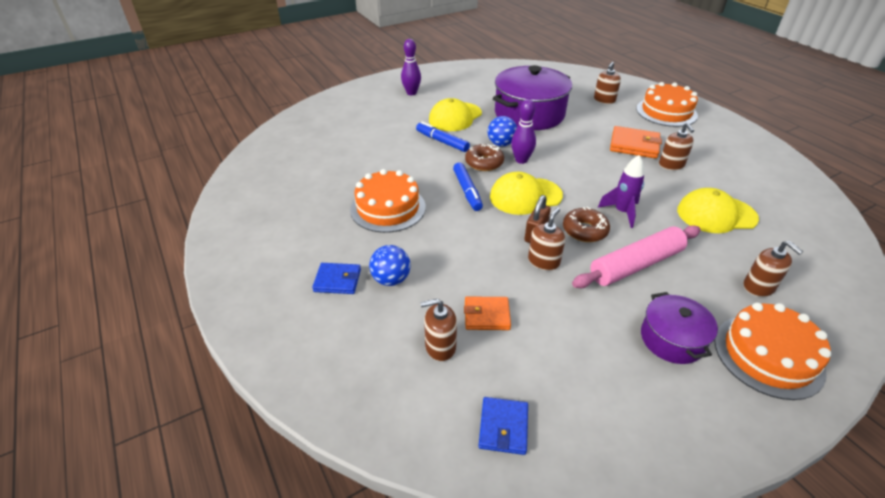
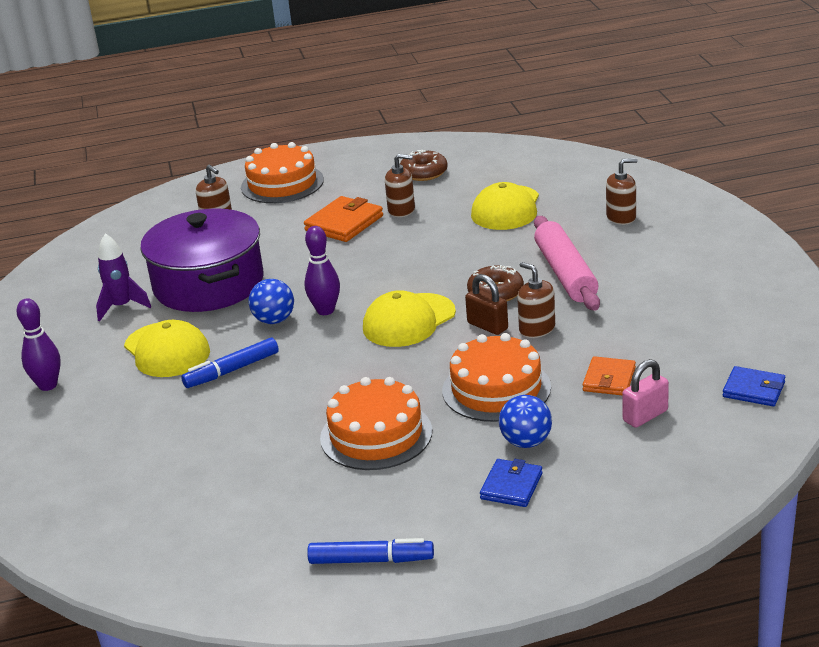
camera: 70 degrees left, 10 degrees down
brown soap dispenser [421,299,457,361] -> pink padlock [623,359,669,428]
blue marker [453,162,483,211] -> blue marker moved to [307,538,434,564]
brown donut [465,144,504,171] -> brown donut moved to [400,150,448,181]
yellow cap [490,172,563,215] -> yellow cap turned 45 degrees clockwise [363,290,456,347]
purple rocket [598,155,645,228] -> purple rocket moved to [96,233,151,322]
purple pot [641,292,718,364] -> none
orange cake [714,303,831,400] -> orange cake moved to [442,333,551,422]

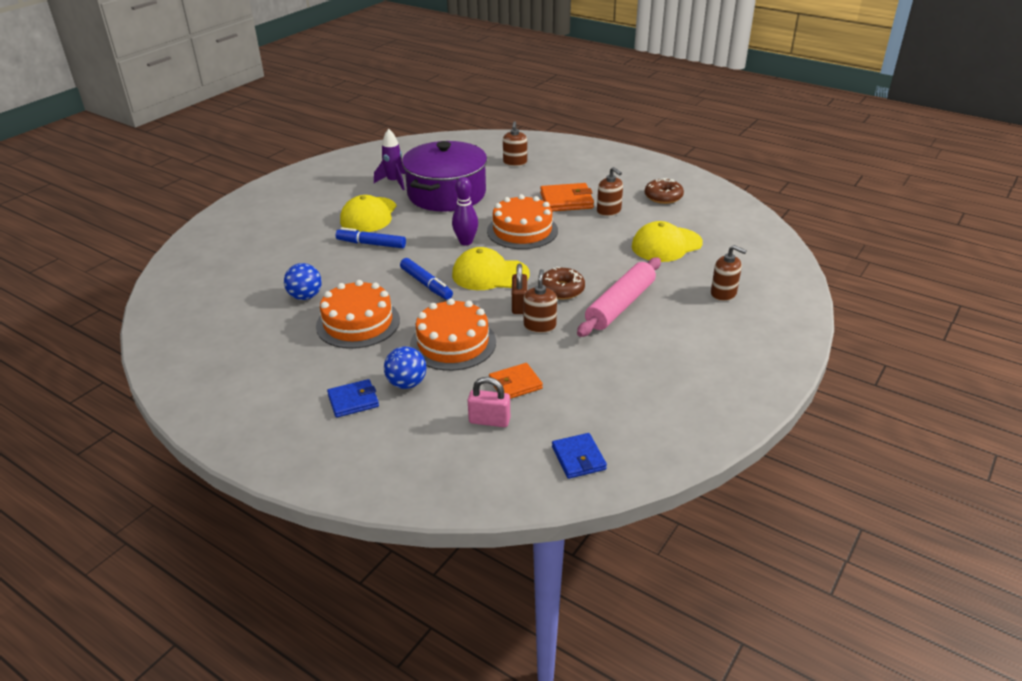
camera: 45 degrees right, 5 degrees up
purple bowling pin [16,298,61,391] -> none
orange cake [241,142,324,203] -> orange cake moved to [487,194,558,249]
blue ball [249,279,294,324] -> blue ball moved to [284,263,322,300]
blue marker [307,538,434,564] -> blue marker moved to [400,258,453,300]

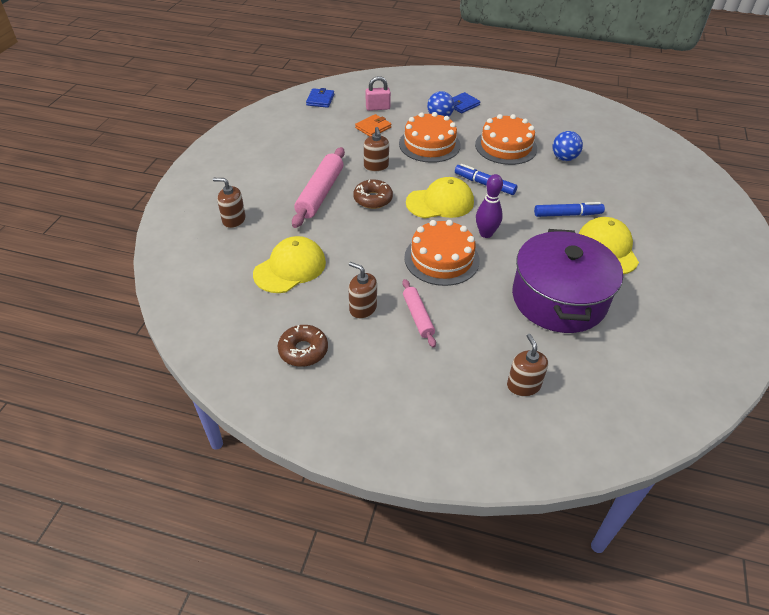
camera: 160 degrees right, 10 degrees up
purple rocket [374,129,405,190] -> none
brown padlock [512,264,527,314] -> none
orange wallet [540,183,594,211] -> pink rolling pin [402,279,436,348]
blue wallet [552,433,607,479] -> blue wallet turned 45 degrees clockwise [306,88,334,108]

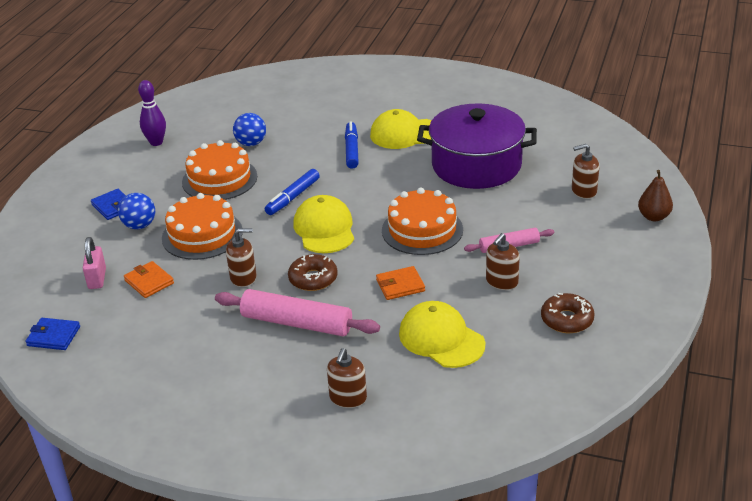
camera: 85 degrees left, 10 degrees down
purple bowling pin [476,174,503,238] -> purple bowling pin moved to [138,80,166,146]
none -> orange wallet [376,266,425,300]
none -> brown pear [638,170,673,221]

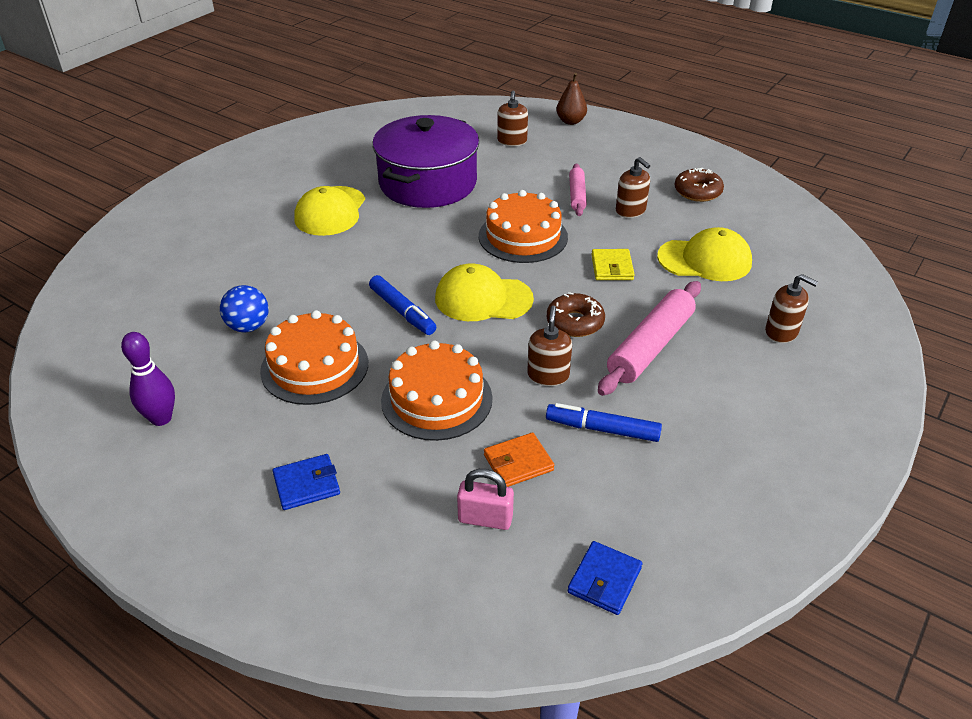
camera: 75 degrees left, 5 degrees up
blue ball [118,193,155,229] -> none
blue marker [345,121,359,169] -> blue marker moved to [546,403,662,442]
orange wallet [376,266,425,300] -> yellow wallet [591,249,635,280]
yellow cap [399,301,485,368] -> yellow cap turned 150 degrees counterclockwise [657,227,752,281]

